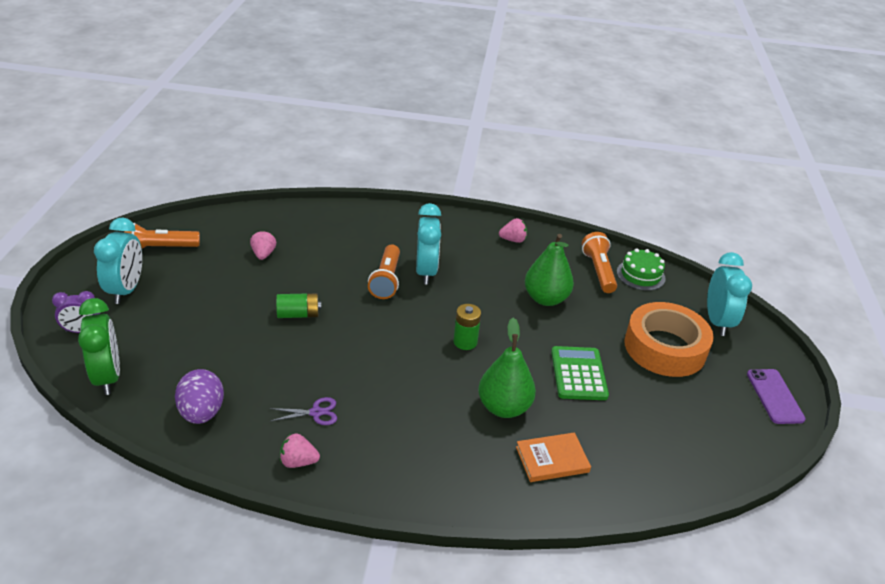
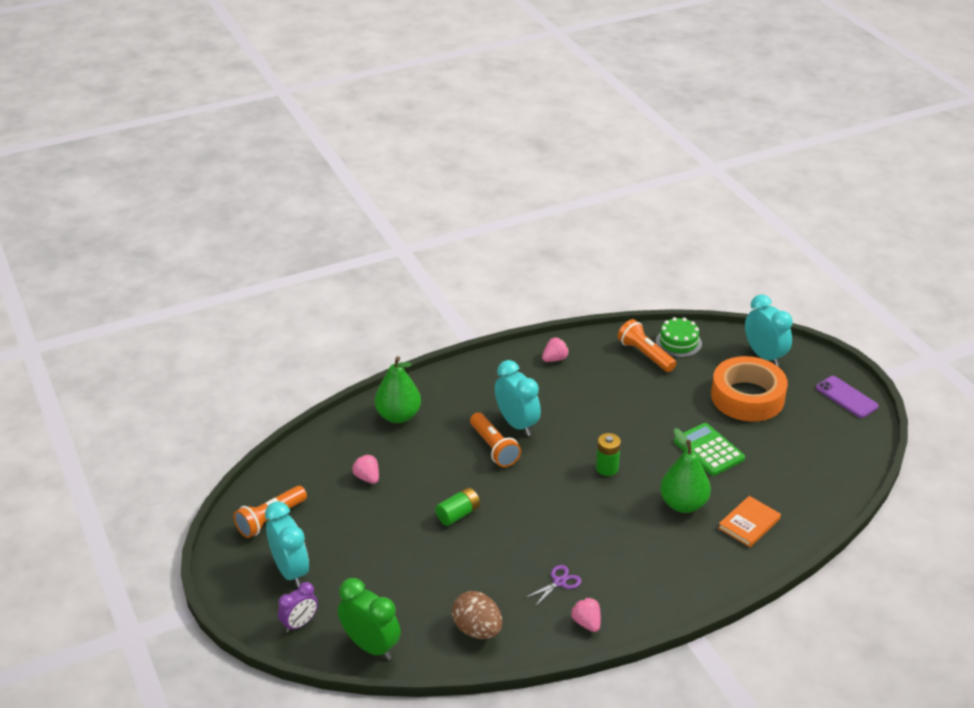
camera: 30 degrees left, 0 degrees up
purple egg [175,369,224,424] -> brown egg [452,591,502,639]
pink strawberry [280,434,320,468] -> pink strawberry turned 90 degrees clockwise [571,598,601,632]
green pear [525,234,574,306] -> green pear moved to [374,356,421,423]

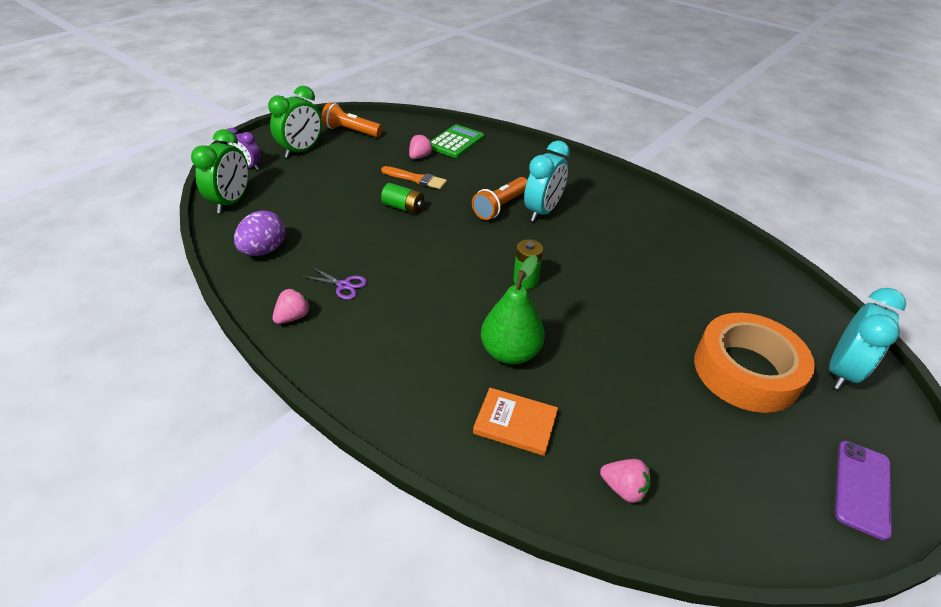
camera: 65 degrees right, 5 degrees up
turquoise clock [265,501,309,587] -> green clock [268,86,322,158]
green pear [374,356,421,423] -> none
brown egg [452,591,502,639] -> purple egg [234,210,286,256]
pink strawberry [542,338,569,362] -> pink strawberry moved to [600,459,651,503]
orange flashlight [618,319,676,372] -> none
green cake [656,317,702,357] -> none
green calculator [674,423,745,476] -> green calculator moved to [431,124,484,158]
none -> orange brush [381,166,447,189]

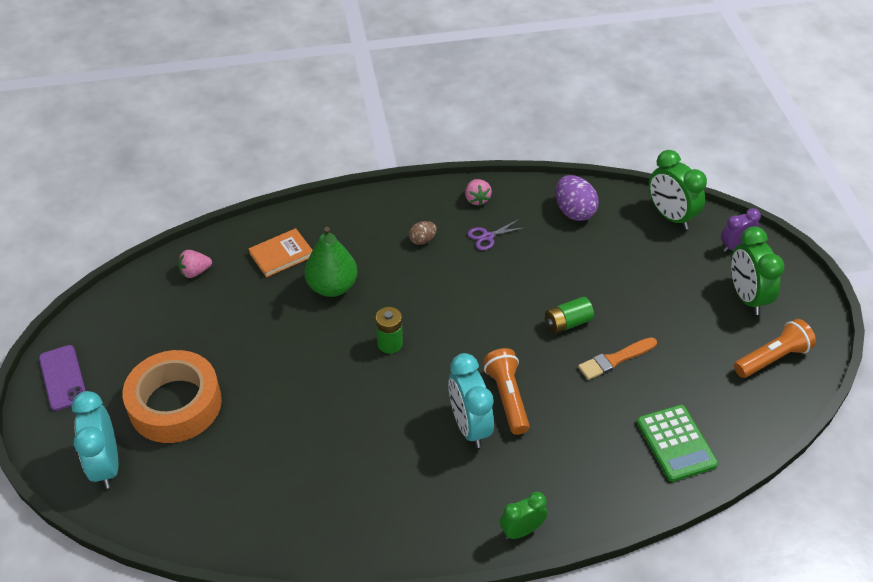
camera: 130 degrees right, 5 degrees up
pink strawberry [409,134,432,159] -> none
none -> brown egg [409,221,437,245]
none -> green clock [500,492,547,539]

